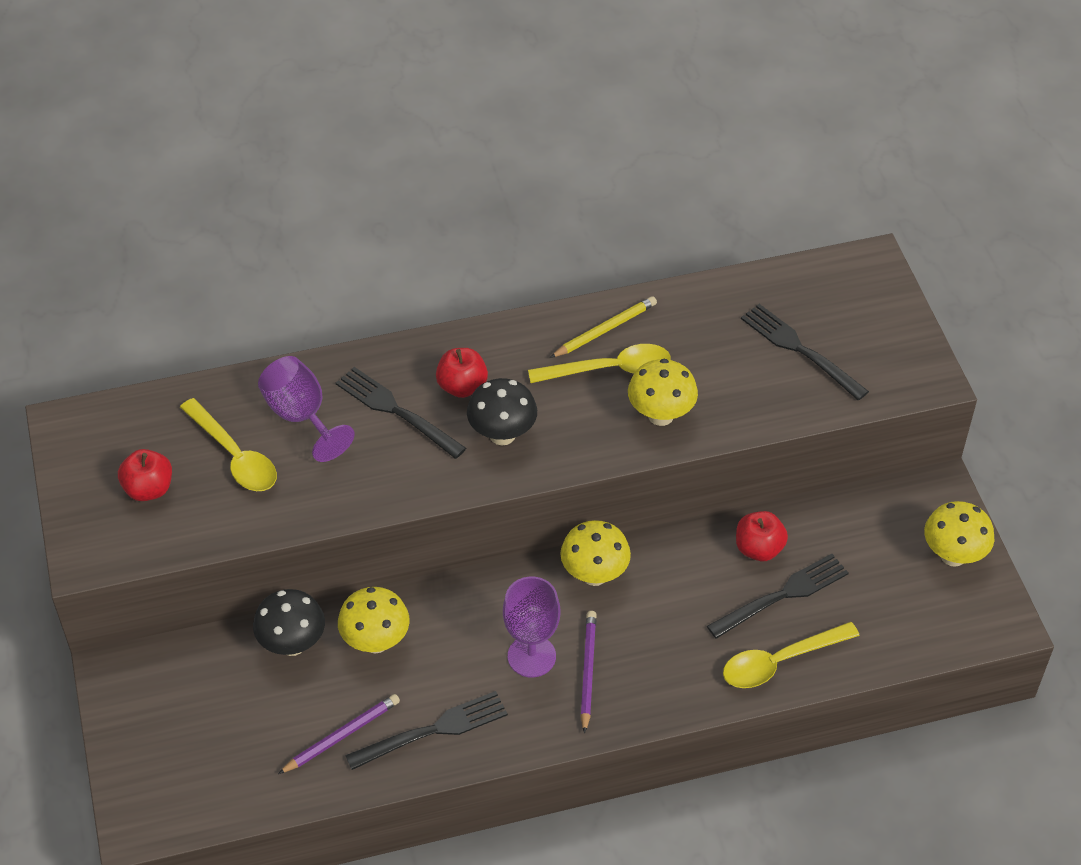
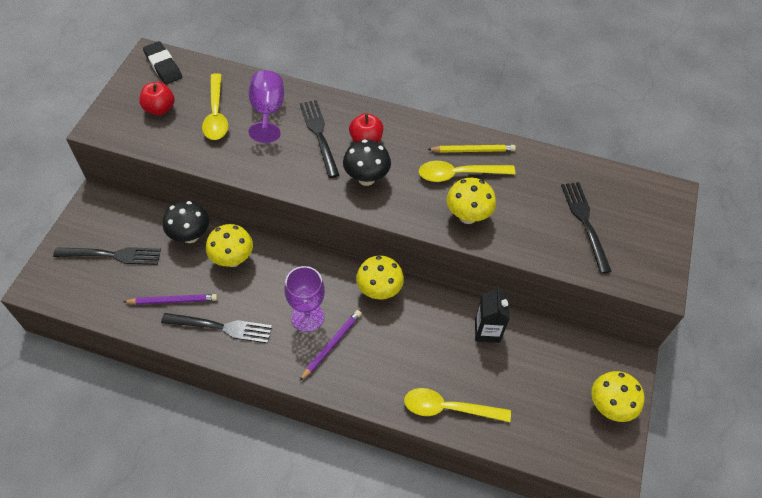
camera: 30 degrees right, 5 degrees up
yellow spoon [528,344,671,383] -> yellow spoon turned 150 degrees clockwise [419,161,515,182]
black fork [707,554,849,639] -> black fork moved to [53,247,161,265]
red apple [736,511,788,561] -> black carton [475,286,510,343]
none -> black eraser [143,41,182,84]

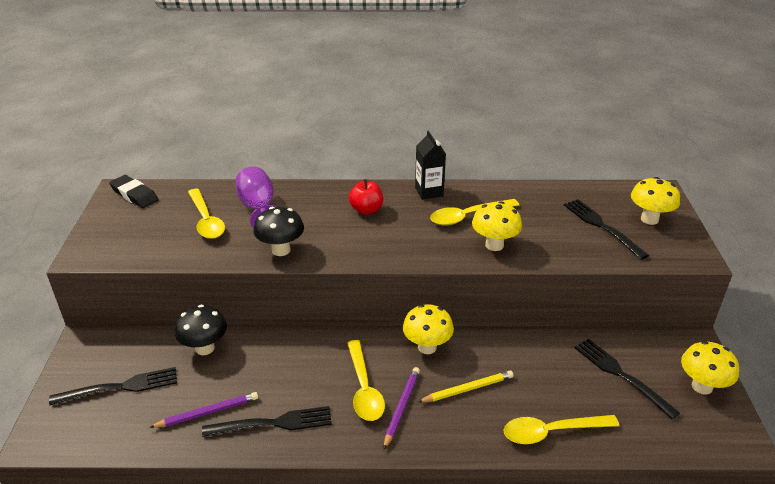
camera: 15 degrees left, 20 degrees down
red apple [139,82,174,115] -> none
yellow mushroom [206,224,253,267] -> yellow mushroom moved to [631,177,680,225]
purple goblet [285,266,325,332] -> yellow spoon [347,340,385,421]
black fork [300,100,339,178] -> black fork moved to [574,339,680,419]
black mushroom [343,139,391,186] -> black mushroom moved to [253,207,304,256]
yellow pencil [427,145,516,153] -> yellow pencil moved to [418,371,514,402]
black carton [475,286,510,343] -> black carton moved to [415,131,446,200]

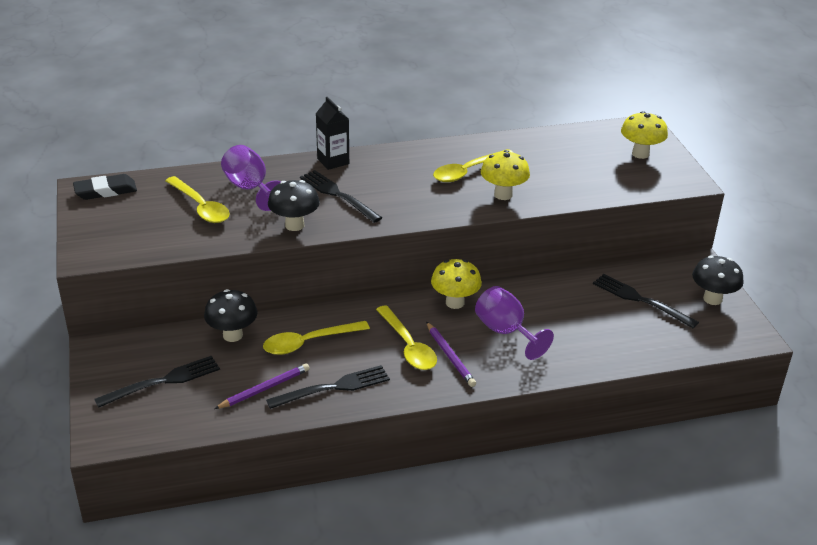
camera: 15 degrees left, 0 degrees up
black eraser [109,175,158,208] -> black eraser turned 45 degrees counterclockwise [73,174,137,200]
red apple [349,179,383,215] -> none
purple pencil [384,367,420,449] -> purple pencil turned 150 degrees clockwise [426,322,476,387]
black carton [415,131,446,200] -> black carton moved to [316,97,349,170]
yellow pencil [418,371,514,402] -> purple goblet [475,286,554,360]
yellow spoon [503,415,619,444] -> yellow spoon moved to [263,321,370,355]
black fork [564,199,649,260] -> black fork moved to [300,170,383,223]
yellow mushroom [681,341,739,394] -> black mushroom [692,255,744,305]

